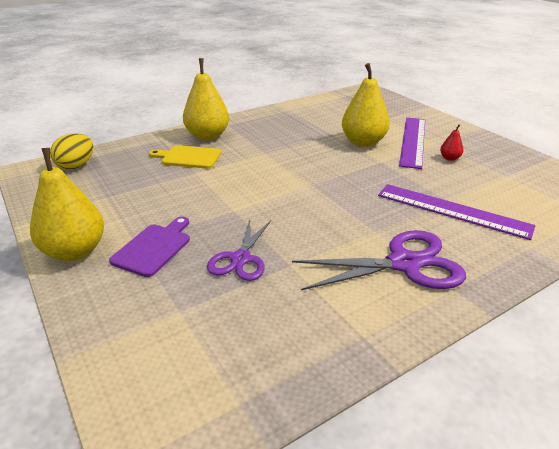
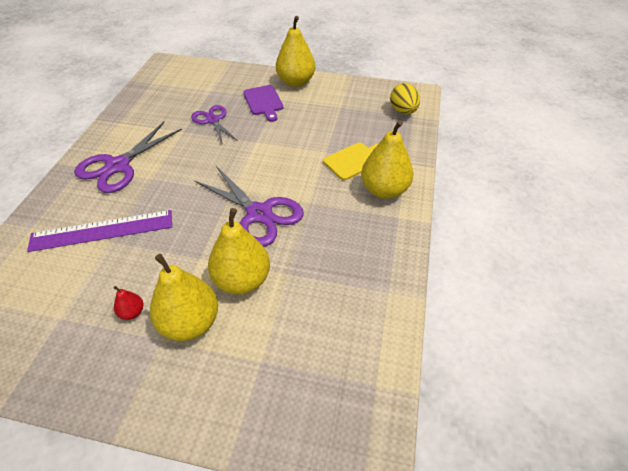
camera: 135 degrees right, 15 degrees up
purple ruler [399,117,425,169] -> yellow pear [150,254,218,341]
none -> purple scissors [195,166,304,247]

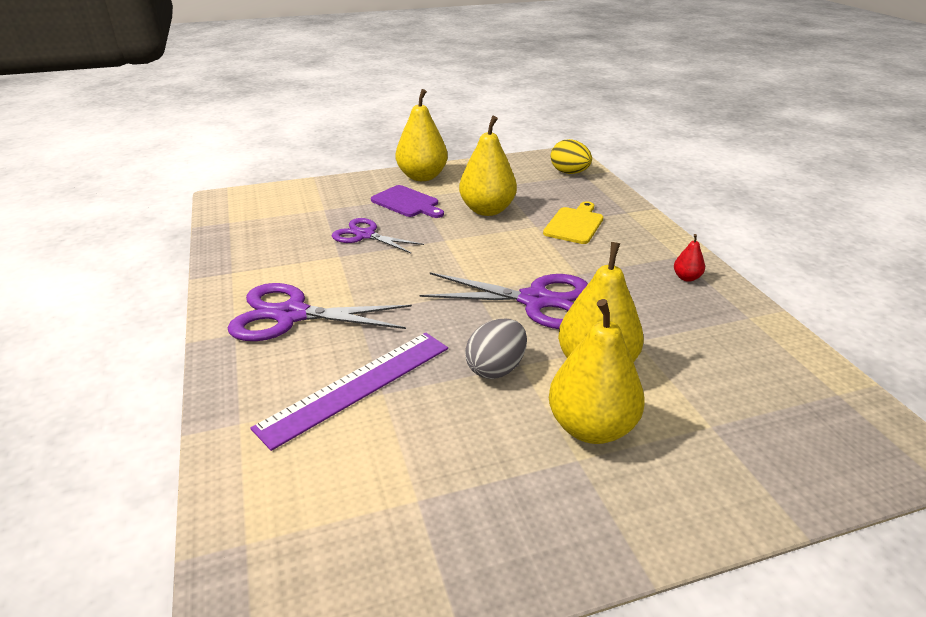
camera: 30 degrees left, 15 degrees down
purple scissors [74,122,182,193] -> purple scissors turned 90 degrees clockwise [228,283,412,341]
red pear [114,286,143,320] -> red pear moved to [674,234,705,282]
yellow pear [361,120,413,199] -> yellow pear moved to [459,116,517,216]
none -> grey egg [465,319,527,379]

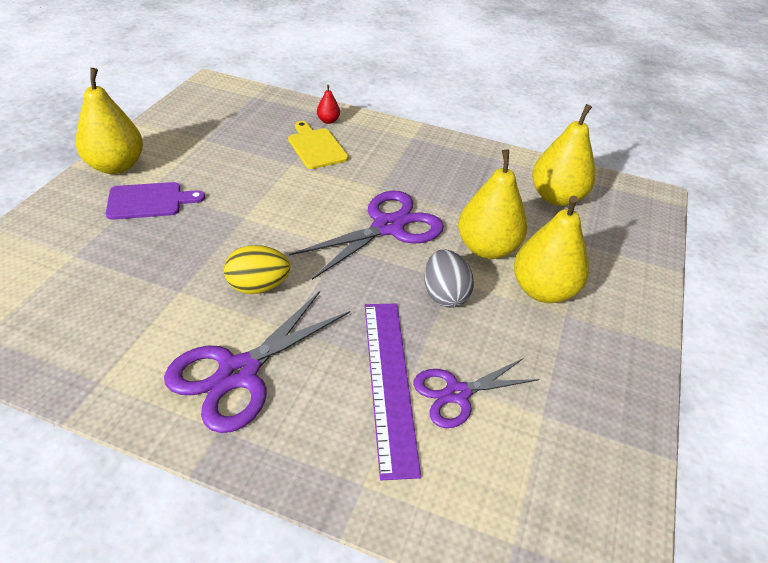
camera: 55 degrees left, 10 degrees up
purple scissors [332,218,424,254] -> purple scissors moved to [413,358,539,428]
yellow pear [459,116,517,216] -> yellow pear moved to [532,104,595,206]
yellow egg [551,139,592,174] -> yellow egg moved to [224,245,290,294]
red pear [674,234,705,282] -> red pear moved to [317,85,340,124]

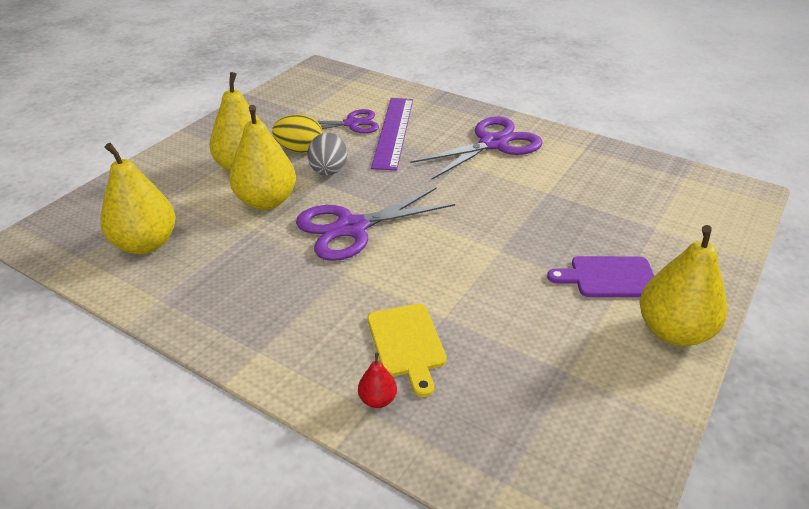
camera: 165 degrees left, 5 degrees down
yellow egg [224,245,290,294] -> yellow egg moved to [272,114,323,153]

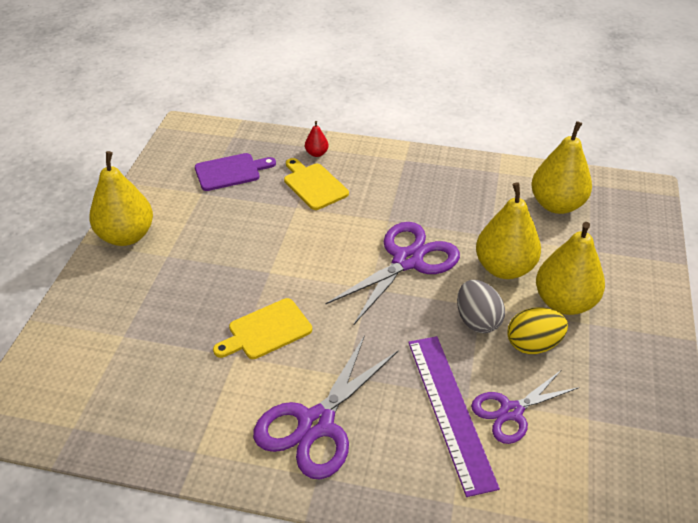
camera: 160 degrees right, 5 degrees up
purple cutting board [547,256,654,297] -> purple cutting board moved to [195,153,276,191]
none -> yellow cutting board [213,298,312,359]

